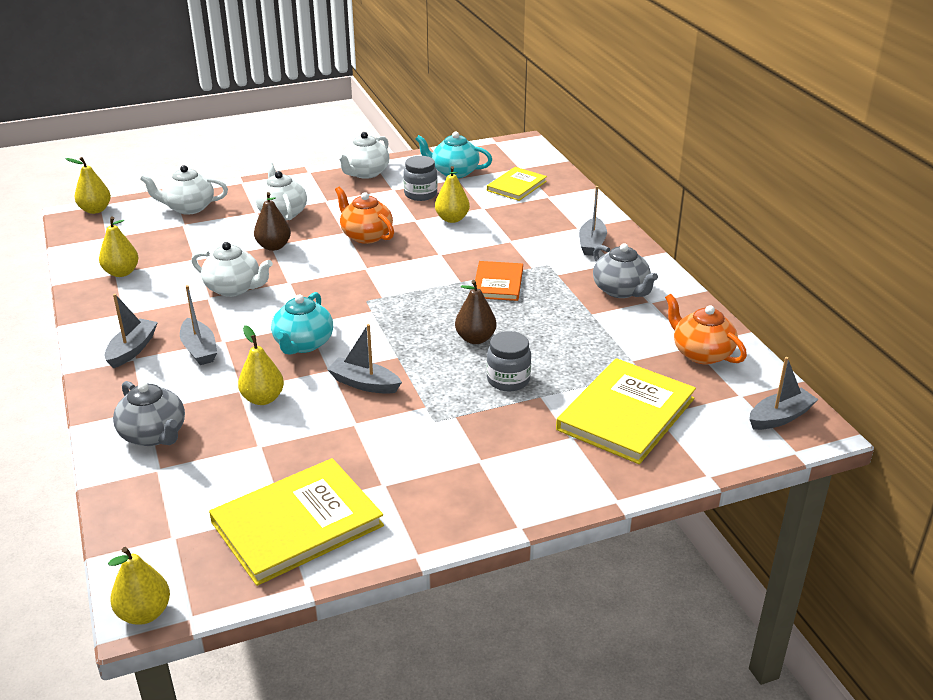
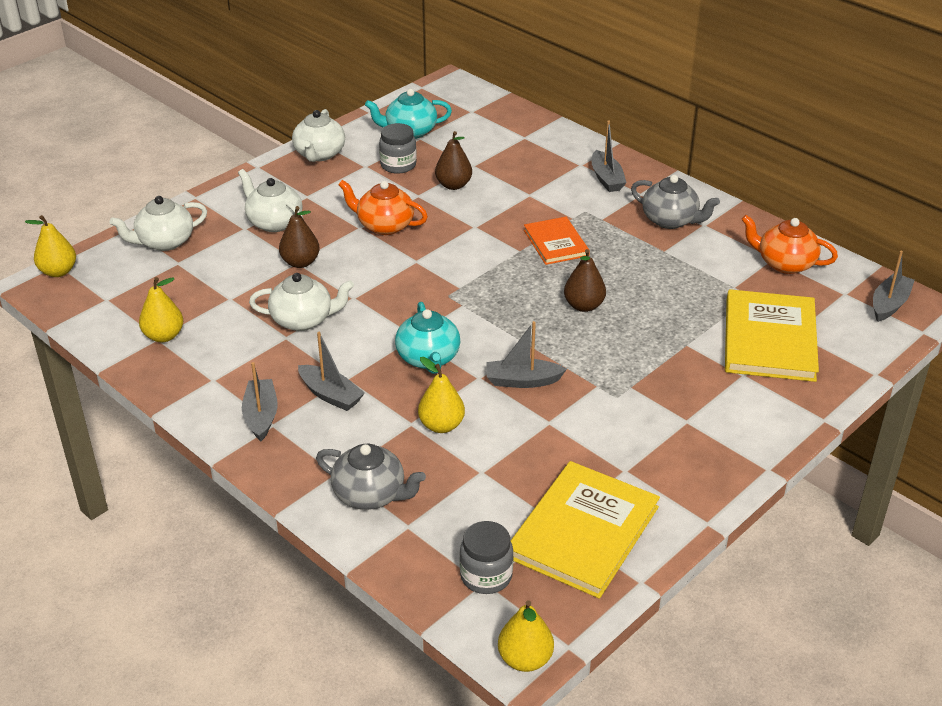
camera: 25 degrees left, 5 degrees up
yellow pear [435,166,470,223] -> brown pear [435,131,472,190]
yellow book [487,167,547,201] -> none
grey jar [487,331,531,392] -> grey jar moved to [459,521,514,594]

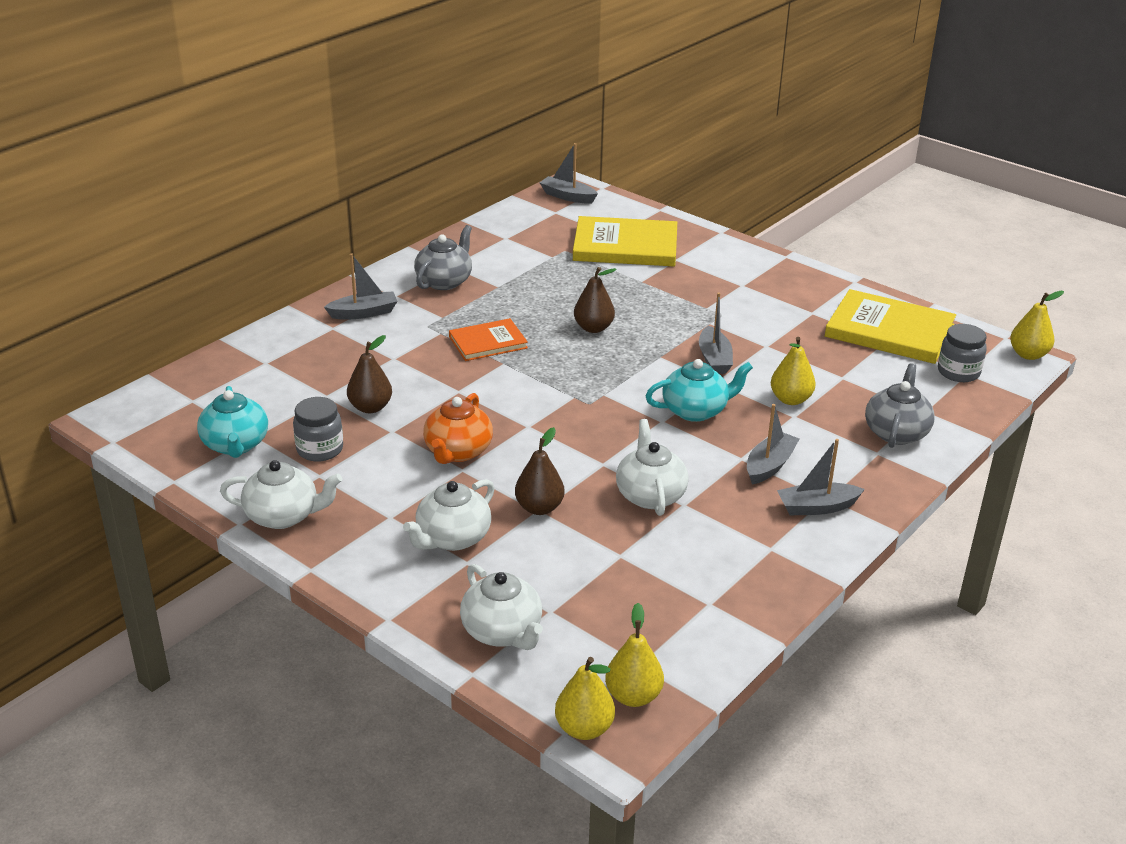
camera: 95 degrees left, 5 degrees down
yellow pear [139,277,183,342] -> yellow pear moved to [605,603,664,707]
orange teapot [741,215,838,274] -> none

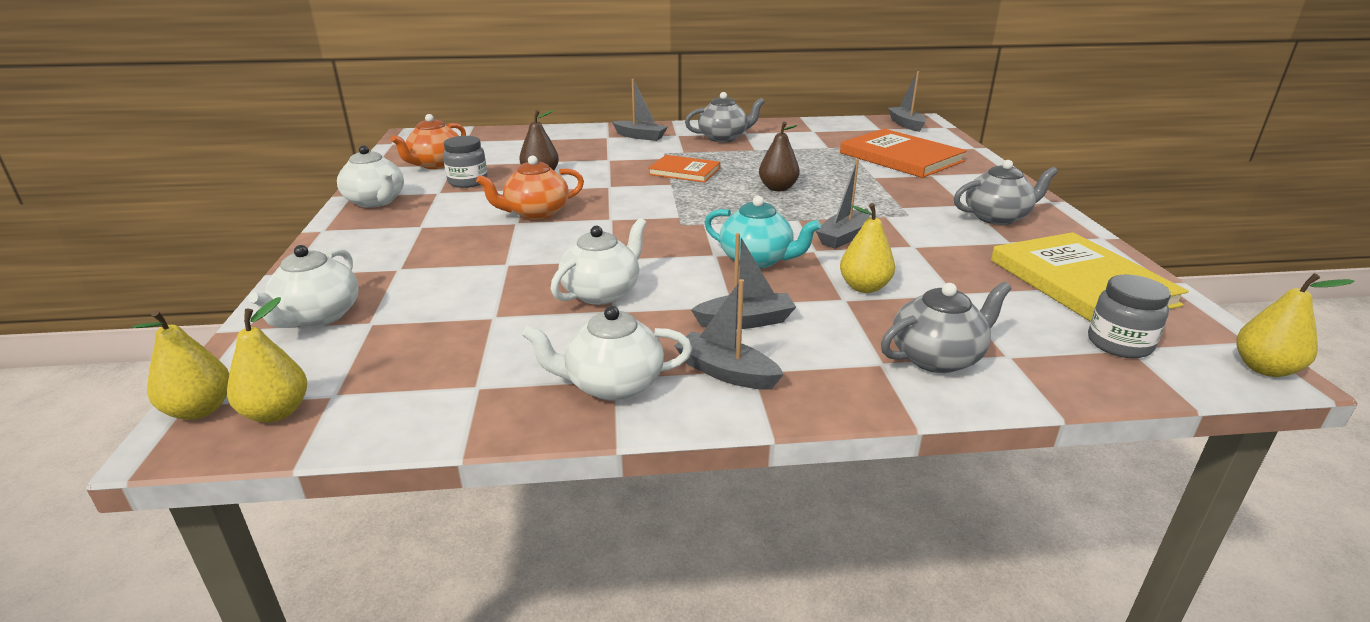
camera: 45 degrees right, 5 degrees down
turquoise teapot [197,386,268,458] -> orange teapot [390,114,466,169]
white teapot [403,479,495,551] -> white teapot moved to [522,306,692,401]
brown pear [515,427,565,515] -> none
yellow book [573,216,677,266] -> orange book [840,129,967,178]
none -> grey teapot [954,160,1058,225]

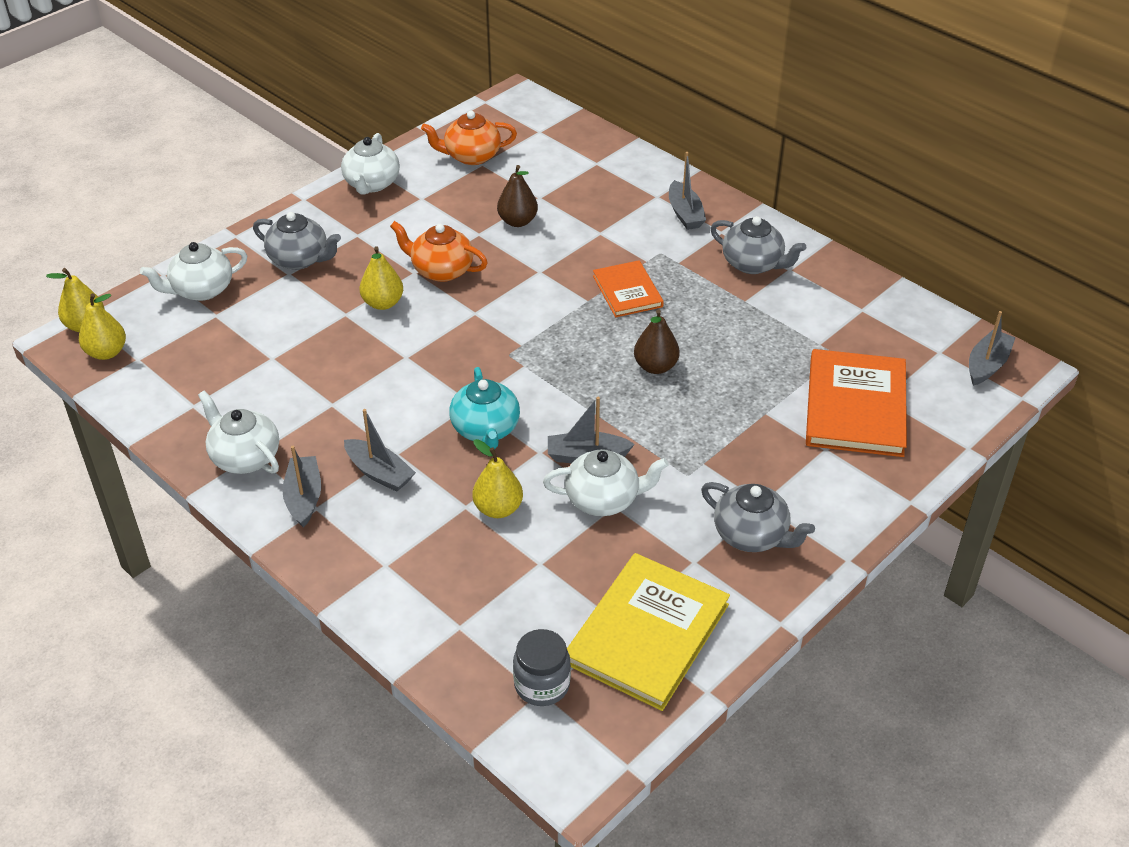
camera: 50 degrees right, 15 degrees up
grey jar [443,136,488,188] -> none
white teapot [551,218,646,305] -> white teapot moved to [543,449,668,516]
grey teapot [881,282,1011,373] -> grey teapot moved to [253,212,341,270]
yellow pear [1236,273,1354,377] -> yellow pear moved to [360,246,403,310]

